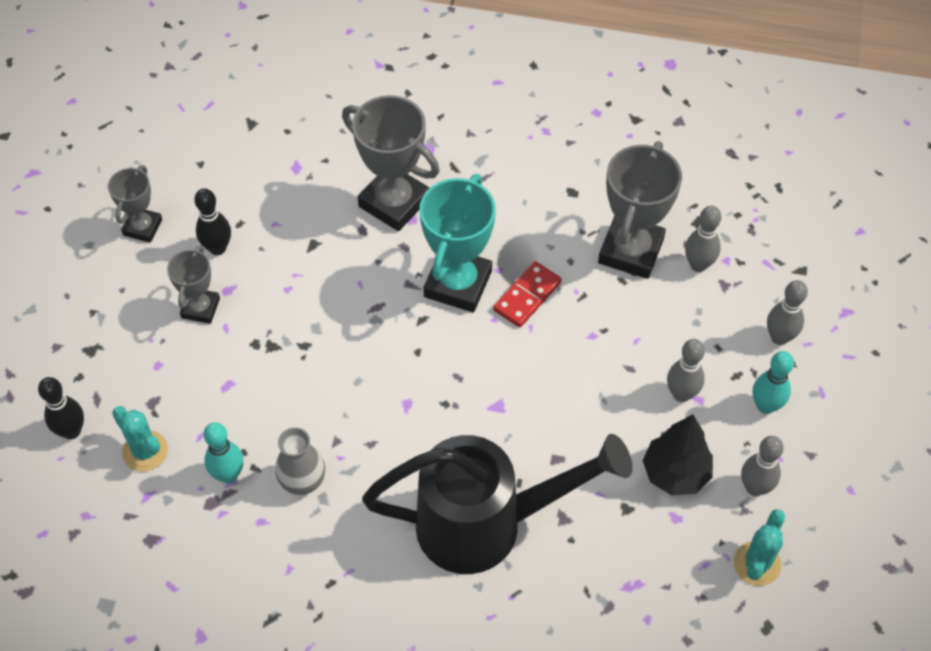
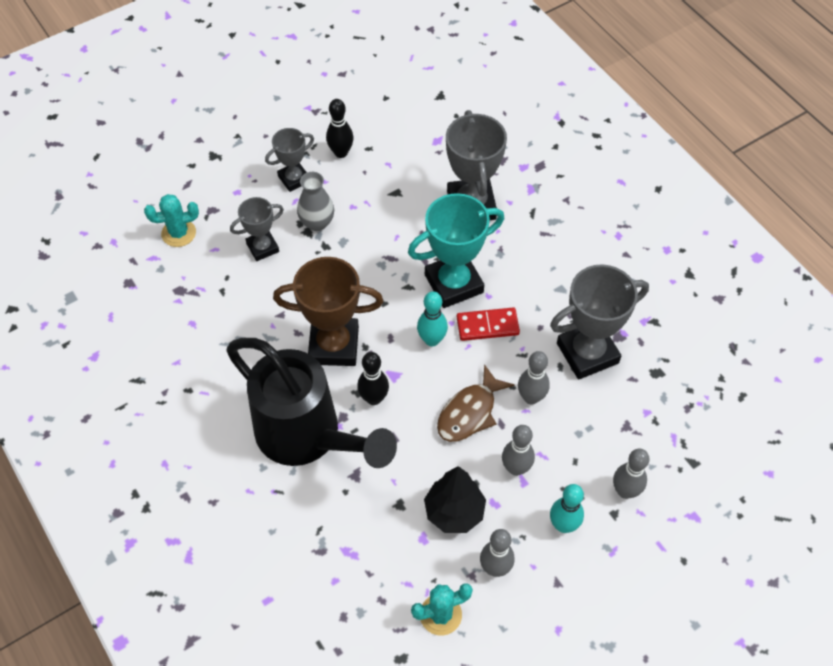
camera: 45 degrees right, 0 degrees up
black bowling pin [38,377,84,439] -> black bowling pin moved to [357,352,389,405]
grey trophy [108,165,162,243] -> grey trophy moved to [230,197,284,261]
turquoise cactus [112,406,168,472] -> turquoise cactus turned 75 degrees clockwise [144,194,199,247]
turquoise bowling pin [204,422,243,483] -> turquoise bowling pin moved to [417,291,448,346]
grey vase [275,427,325,495] -> grey vase moved to [297,172,334,231]
grey bowling pin [685,206,721,272] -> grey bowling pin moved to [518,351,550,405]
none -> brown trophy [273,257,383,366]
none -> brown fish [437,364,514,442]

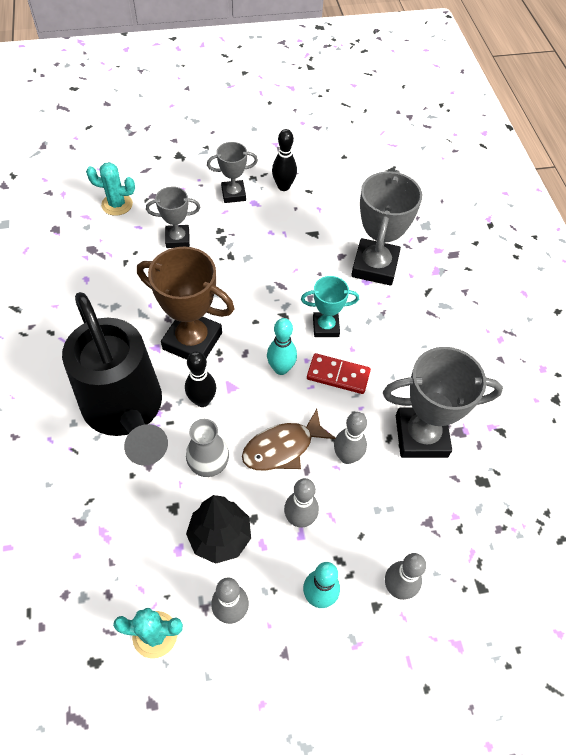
camera: 20 degrees right, 0 degrees up
grey vase [297,172,334,231] -> grey vase moved to [186,419,229,477]
turquoise trophy [408,193,504,308] -> turquoise trophy [301,276,359,337], size x0.57

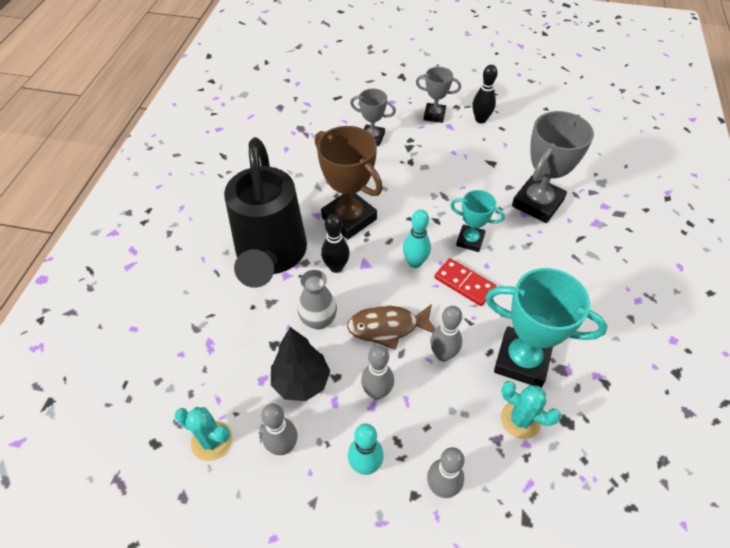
camera: 25 degrees right, 5 degrees down
turquoise cactus [86,162,135,216] -> turquoise cactus moved to [501,381,561,439]
grey trophy [383,347,503,458] -> turquoise trophy [485,268,608,388]

